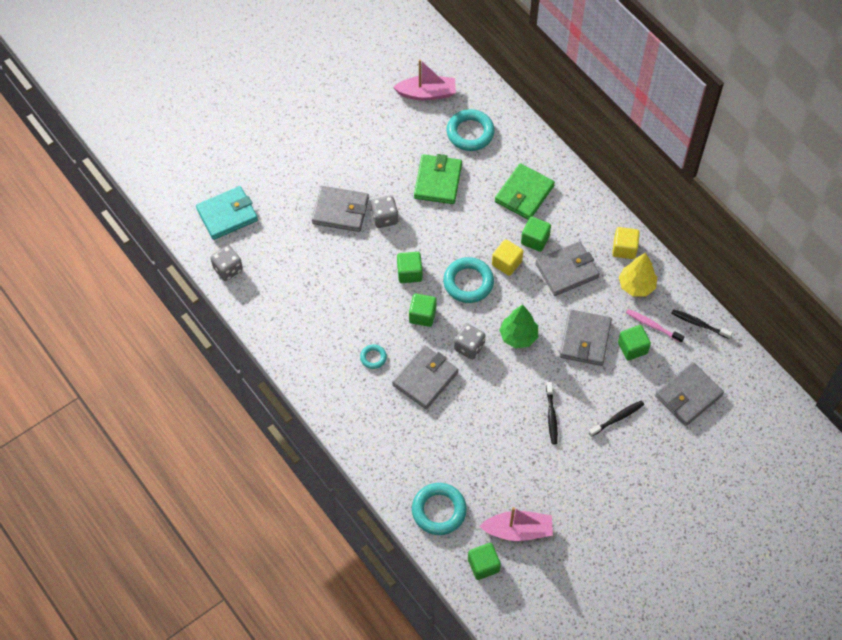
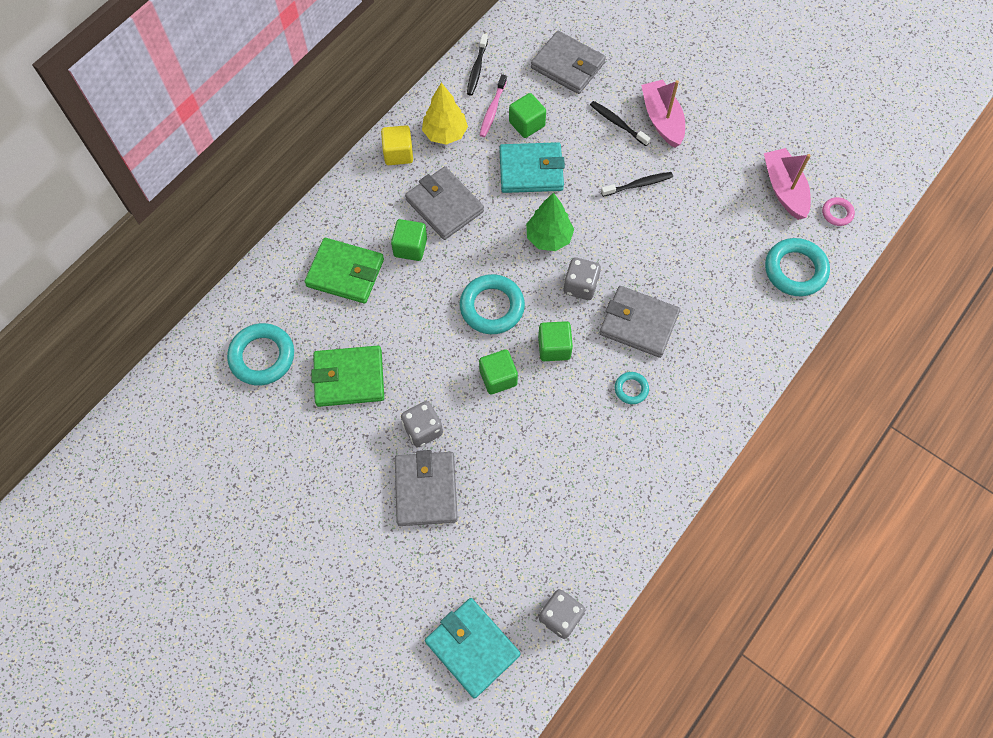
camera: 105 degrees left, 5 degrees up
pink boat [393,59,456,101] -> pink boat moved to [641,80,685,148]
green cube [468,543,501,580] -> pink ring [822,197,855,226]
yellow cube [492,239,523,276] -> none
grey wallet [560,310,612,366] -> turquoise wallet [499,142,565,193]

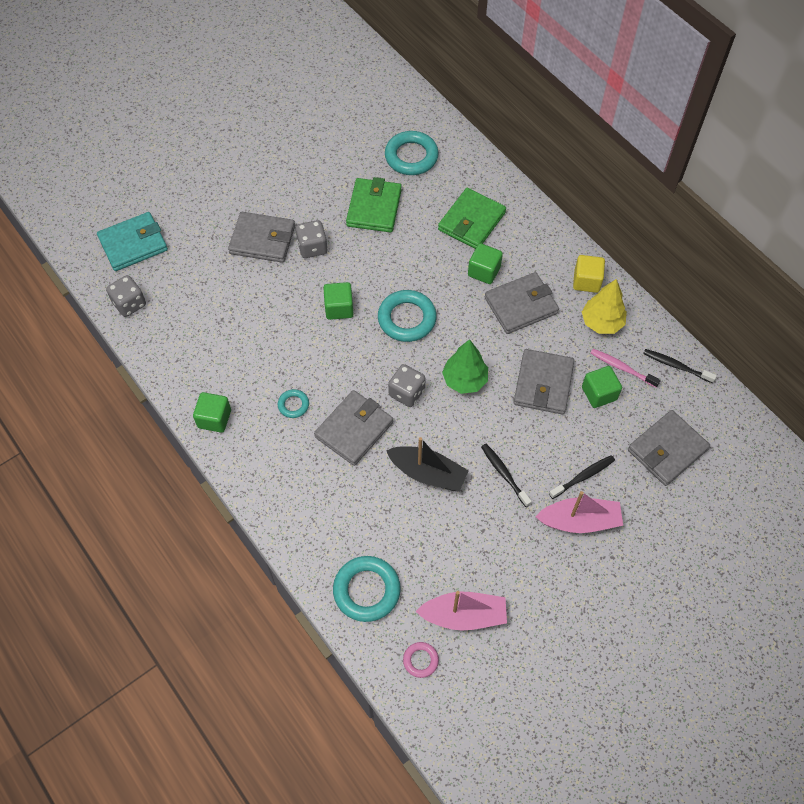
camera: 105 degrees right, 5 degrees down
turquoise wallet [499,142,565,193] -> grey wallet [513,349,574,414]
green cube [538,321,573,361] -> green cube moved to [193,392,231,433]
black toothbrush [601,172,673,197] -> black toothbrush turned 150 degrees clockwise [481,444,532,507]
none -> black boat [386,437,469,492]

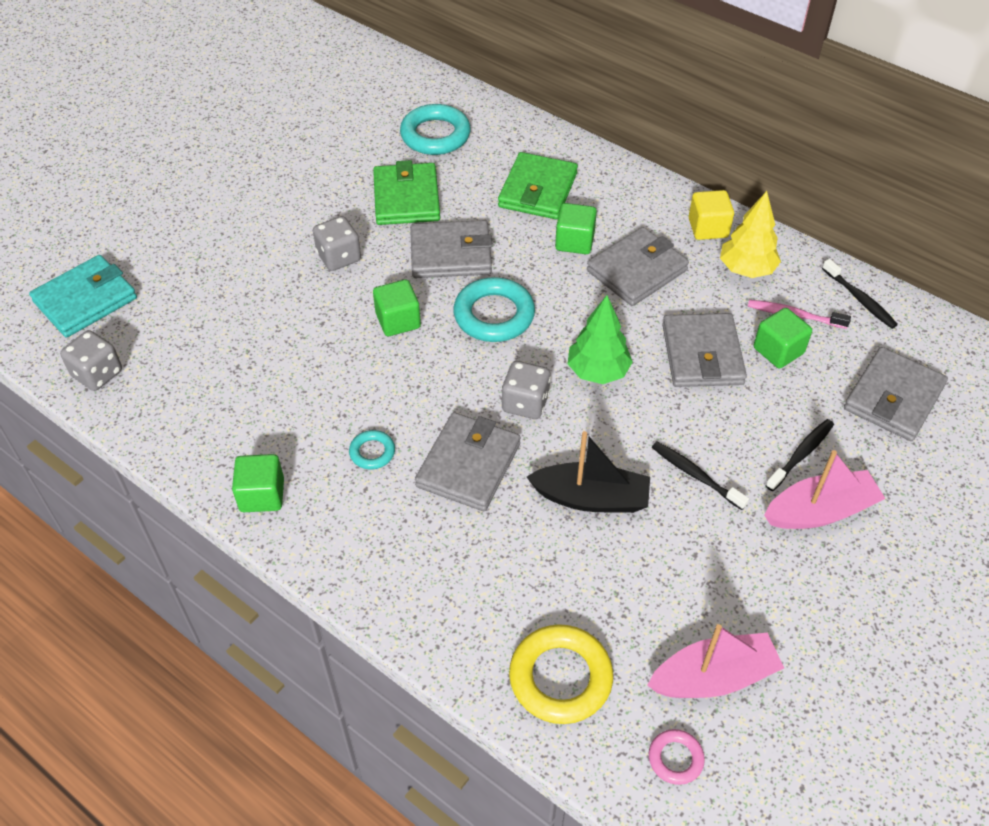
camera: 15 degrees left, 10 degrees down
grey wallet [228,212,295,263] -> grey wallet moved to [410,220,493,278]
turquoise ring [333,556,401,622] -> yellow ring [509,624,613,724]
black toothbrush [643,349,717,383] -> black toothbrush turned 135 degrees counterclockwise [822,259,898,329]

